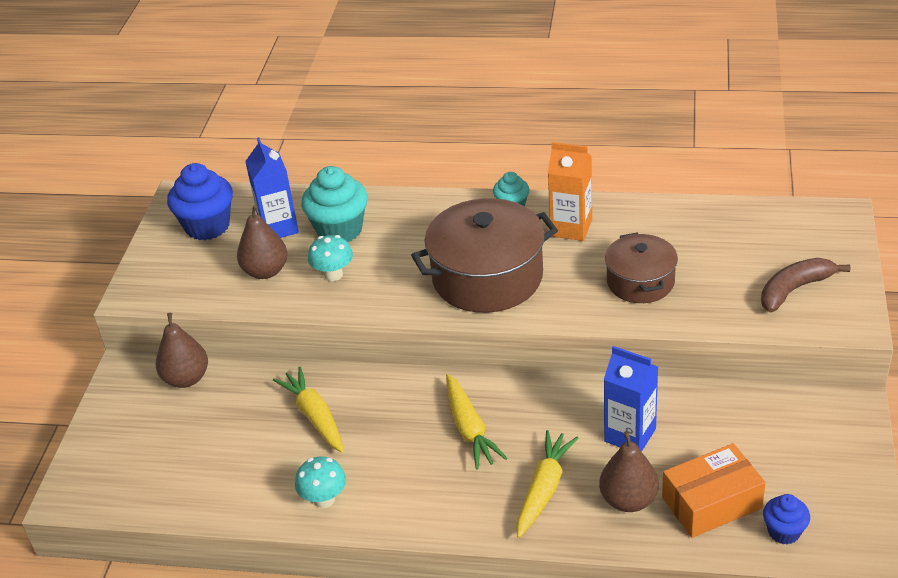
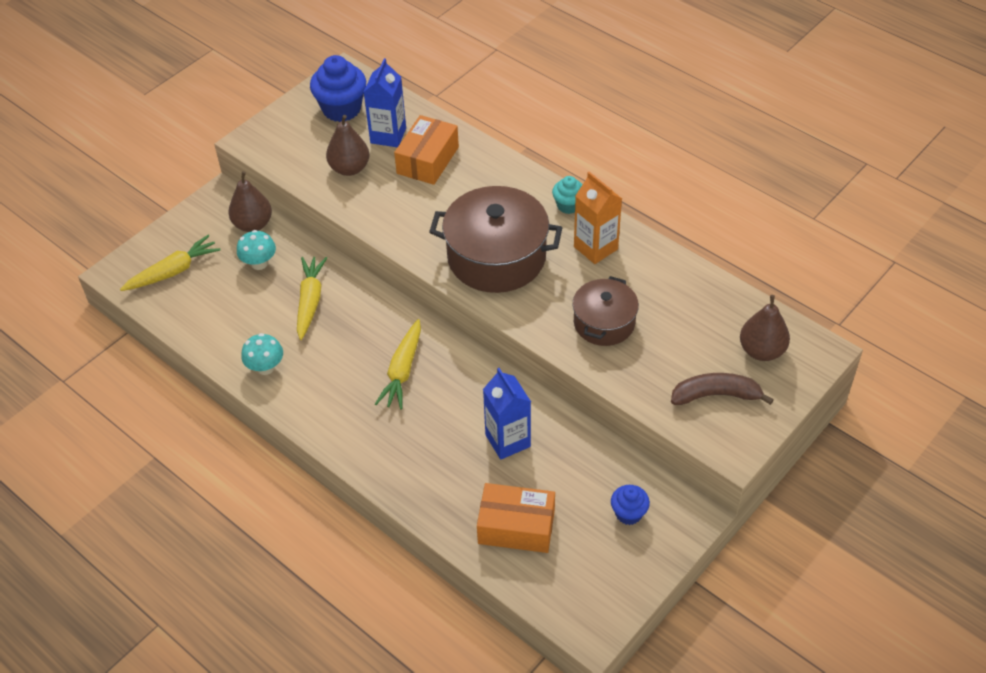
camera: 30 degrees right, 10 degrees up
turquoise cupcake [301,166,368,242] -> orange box [394,115,459,185]
turquoise mushroom [308,235,353,281] -> turquoise mushroom moved to [237,230,276,270]
yellow carrot [517,430,578,538] -> yellow carrot moved to [120,235,221,291]
brown pear [599,431,659,512] -> brown pear moved to [740,295,790,361]
blue cupcake [763,494,810,545] -> blue cupcake moved to [611,485,650,525]

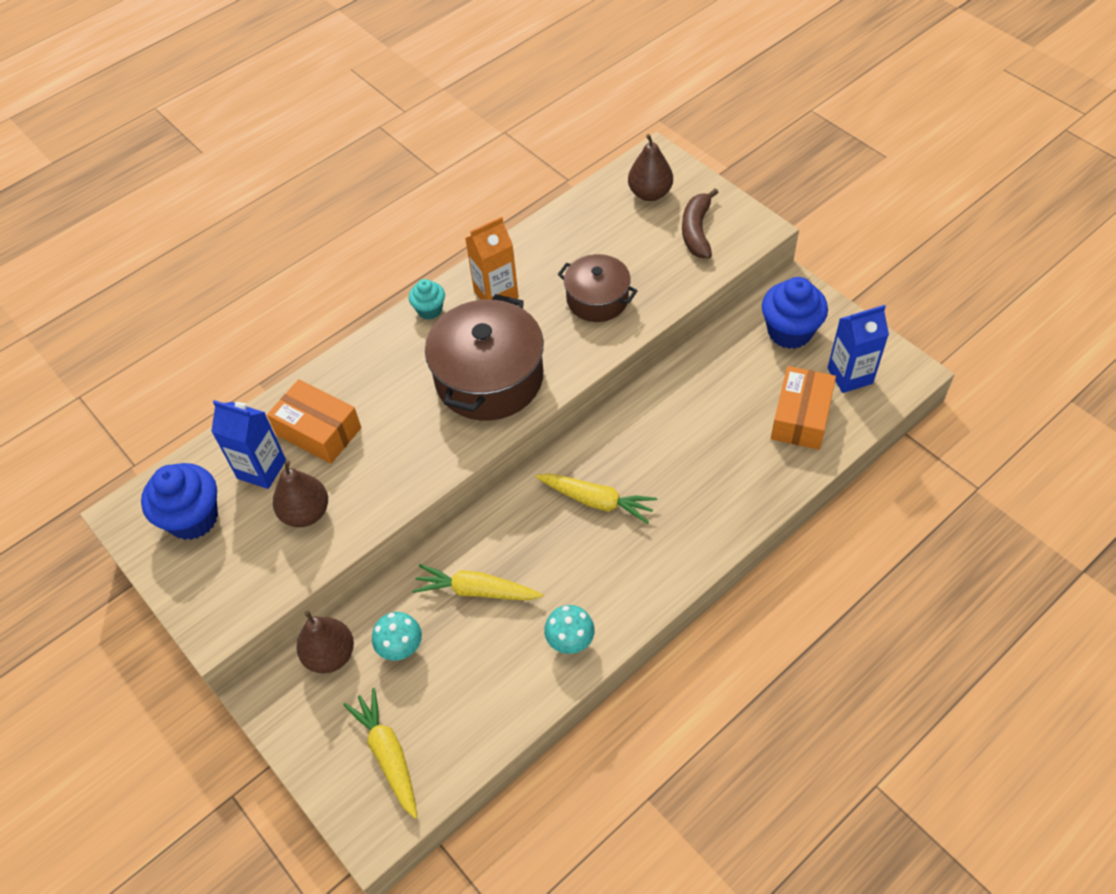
camera: 80 degrees left, 5 degrees up
blue carton [483,368,531,460] -> blue carton moved to [828,305,889,393]
blue cupcake [611,485,650,525] -> blue cupcake [762,277,828,349], size x1.80

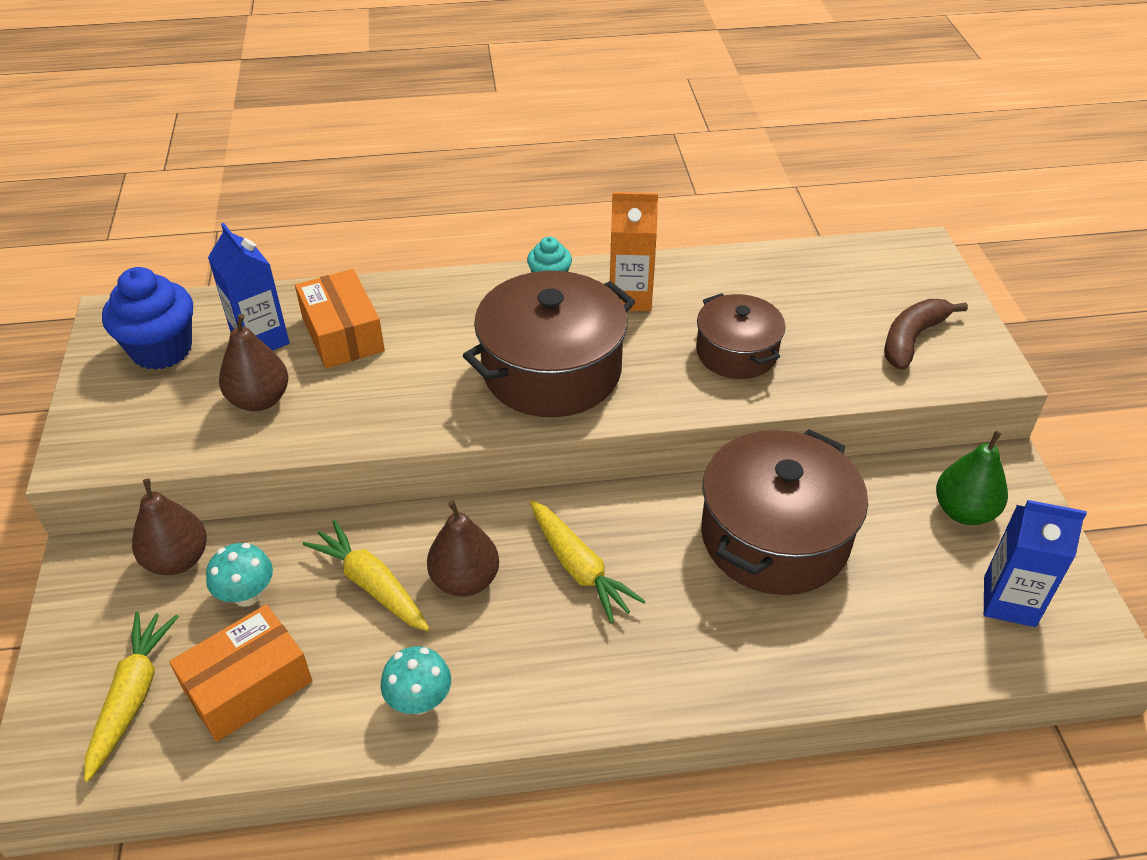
camera: 30 degrees right, 10 degrees down
brown pear [628,134,673,201] -> brown pear moved to [427,500,499,597]
blue cupcake [762,277,828,349] -> green pear [936,431,1008,525]
orange box [771,366,836,450] -> orange box moved to [169,604,312,742]
none -> brown pot [701,429,868,595]

